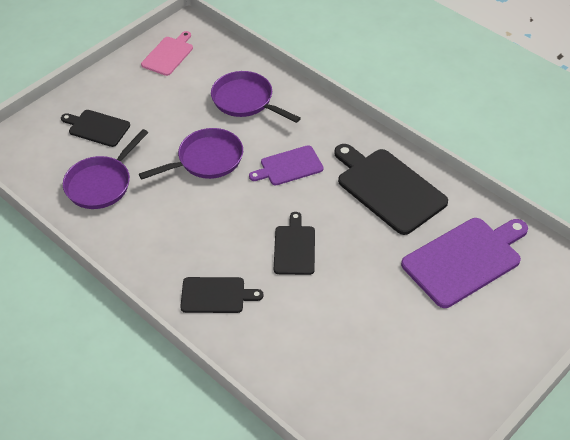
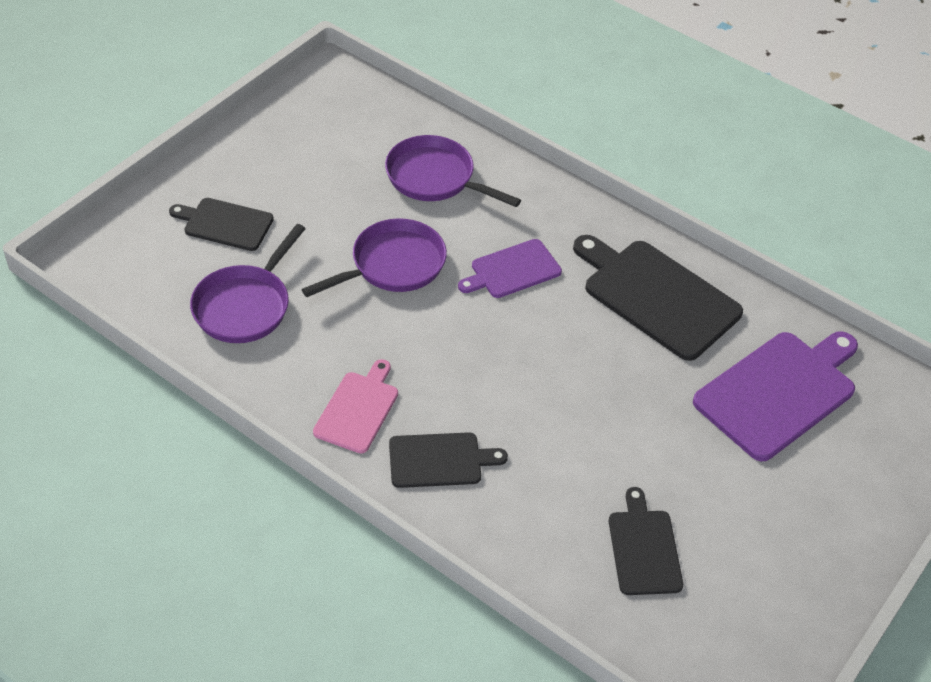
camera: 10 degrees left, 0 degrees up
pink cutting board [141,31,193,76] -> pink cutting board moved to [313,359,398,453]
black cutting board [274,212,315,275] -> black cutting board moved to [609,487,683,595]

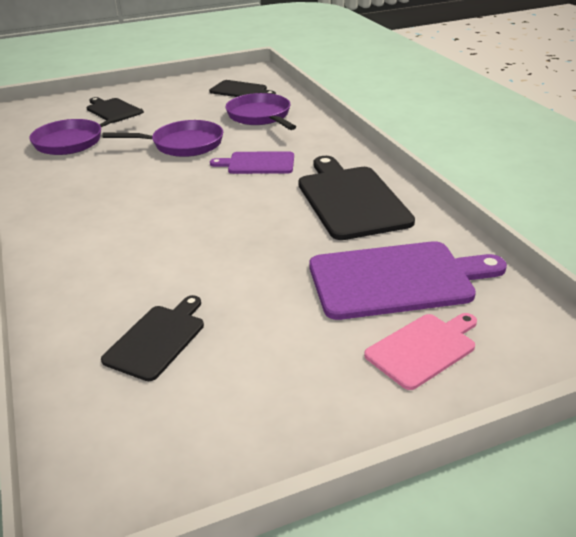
camera: 35 degrees right, 15 degrees down
pink cutting board [313,359,398,453] -> pink cutting board moved to [364,313,477,390]
black cutting board [389,432,508,488] -> black cutting board moved to [209,80,276,97]

